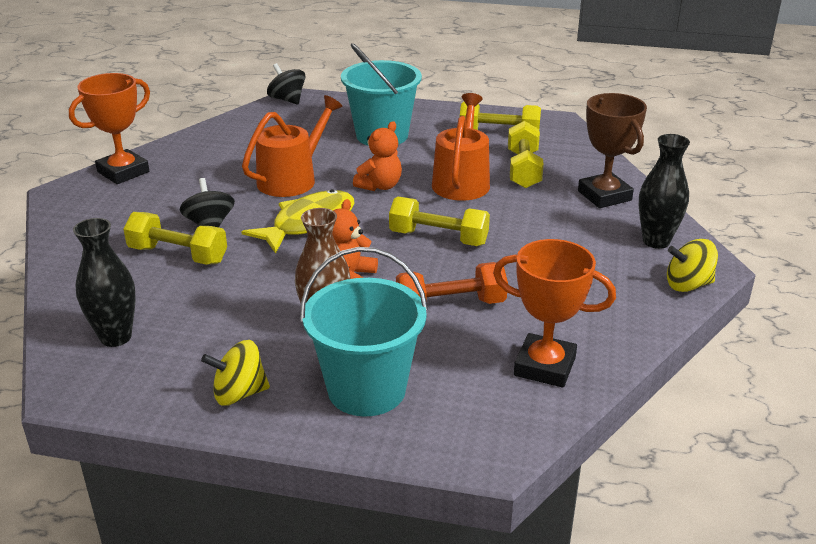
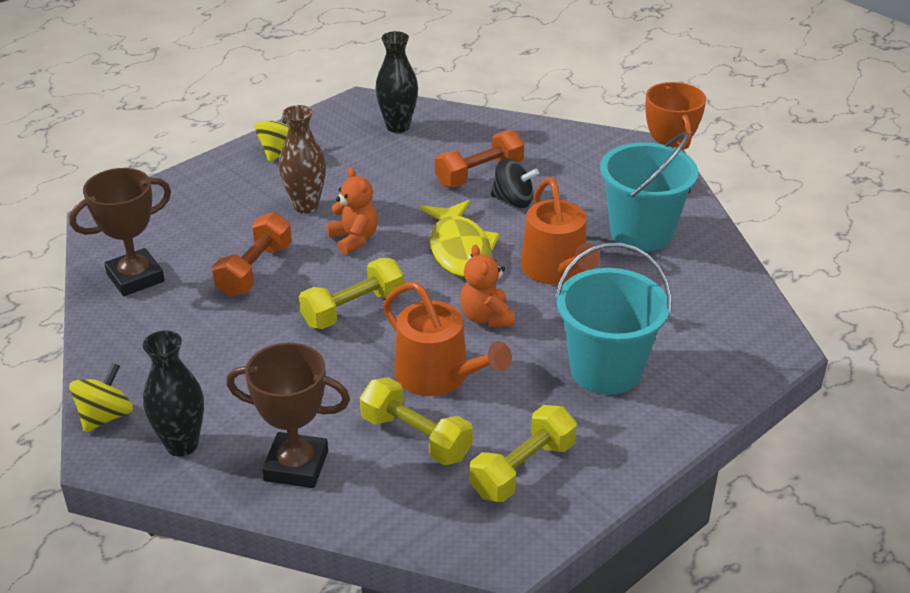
camera: 125 degrees right, 5 degrees up
yellow dumbbell [123,212,227,265] -> orange dumbbell [435,130,524,187]
black spinning top [267,63,305,105] -> none
turquoise bucket [300,247,428,416] -> turquoise bucket moved to [600,132,698,252]
orange trophy [493,239,616,388] -> brown trophy [69,168,171,296]

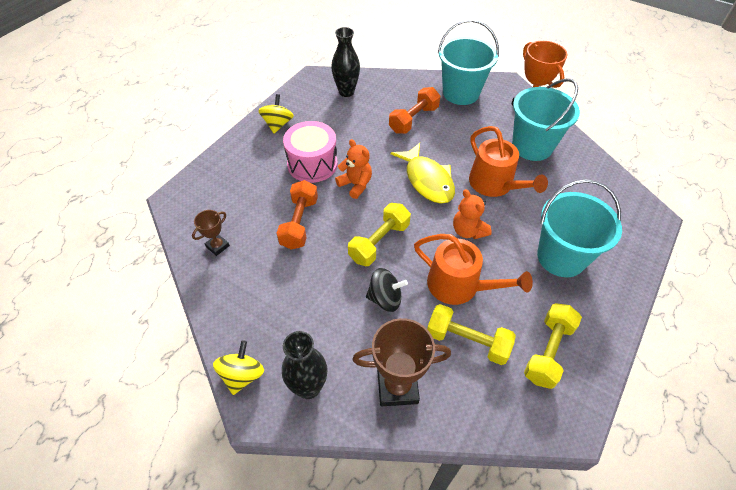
camera: 15 degrees left, 15 degrees up
brown trophy [69,168,171,296] -> brown trophy [192,210,230,256], size x0.54
brown vase [279,105,326,213] -> pink drum [283,121,338,183]
black spinning top [491,158,539,208] -> black spinning top moved to [366,268,408,312]
none -> turquoise bucket [438,19,499,105]

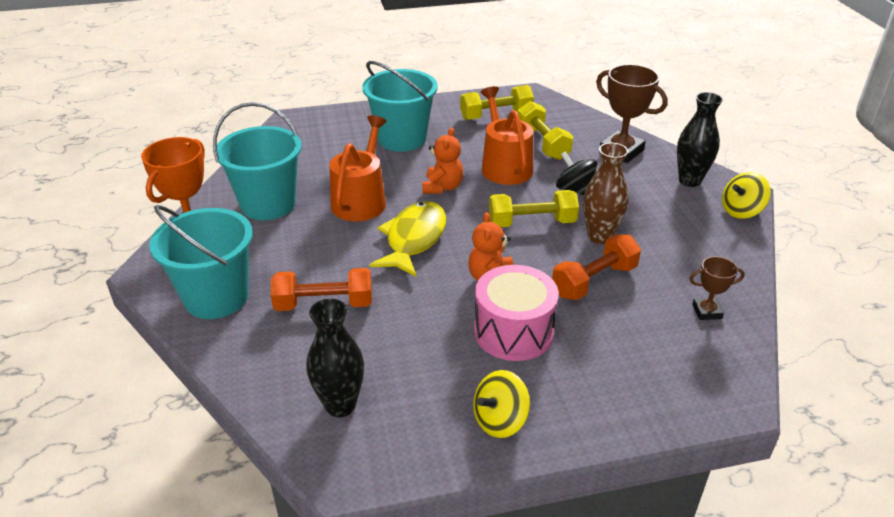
camera: 135 degrees left, 15 degrees down
none -> brown vase [583,143,629,244]

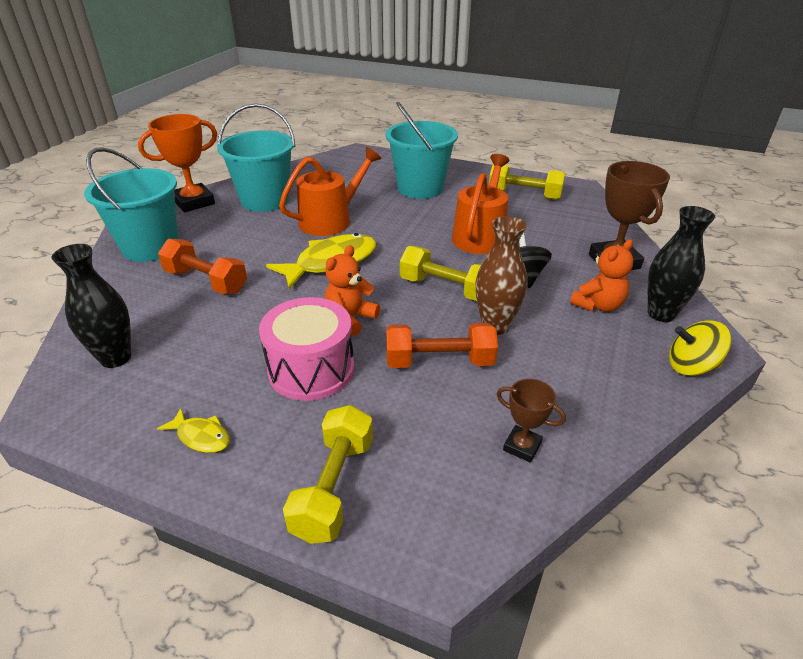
camera: 35 degrees right, 0 degrees up
orange teddy bear [422,128,463,194] -> orange teddy bear moved to [570,239,634,312]
yellow spinning top [473,370,530,438] -> yellow fish [157,408,230,453]
yellow dumbbell [518,101,573,160] -> yellow dumbbell moved to [283,405,373,544]

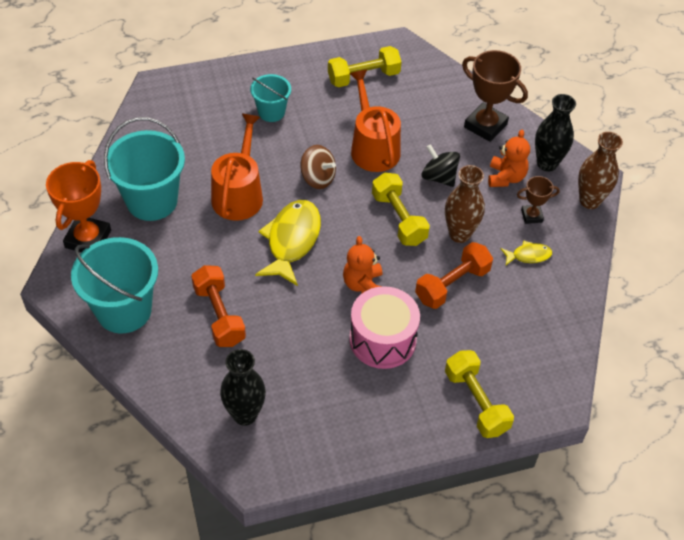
camera: 40 degrees left, 15 degrees up
yellow fish [157,408,230,453] -> yellow fish moved to [501,241,552,265]
orange dumbbell [158,239,247,294] -> orange dumbbell turned 75 degrees clockwise [191,265,246,347]
turquoise bucket [386,102,458,199] -> turquoise bucket [250,74,291,122], size x0.57
yellow dumbbell [400,246,482,301] -> yellow dumbbell turned 75 degrees clockwise [372,173,430,246]
brown trophy [497,379,566,463] -> brown trophy moved to [517,176,560,224]
yellow spinning top [669,320,731,376] -> brown vase [578,132,623,209]
none -> brown spinning top [300,145,336,189]

